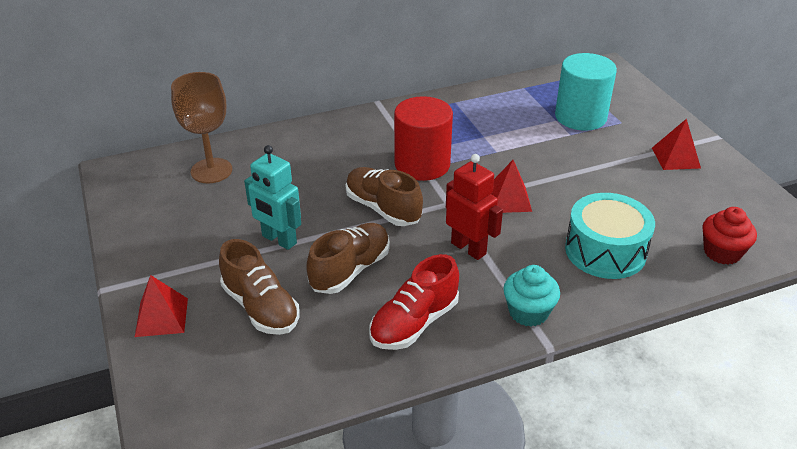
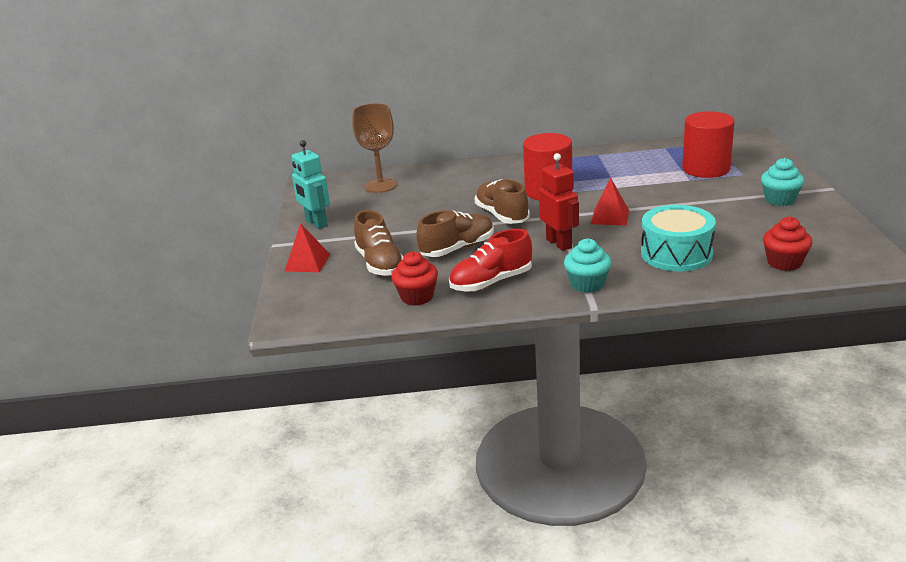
camera: 20 degrees right, 10 degrees down
turquoise robot [244,145,301,250] -> turquoise robot moved to [291,140,330,229]
turquoise cylinder [555,53,617,131] -> red cylinder [682,111,735,178]
red pyramid [652,119,701,170] -> turquoise cupcake [761,158,804,206]
none -> red cupcake [391,251,438,305]

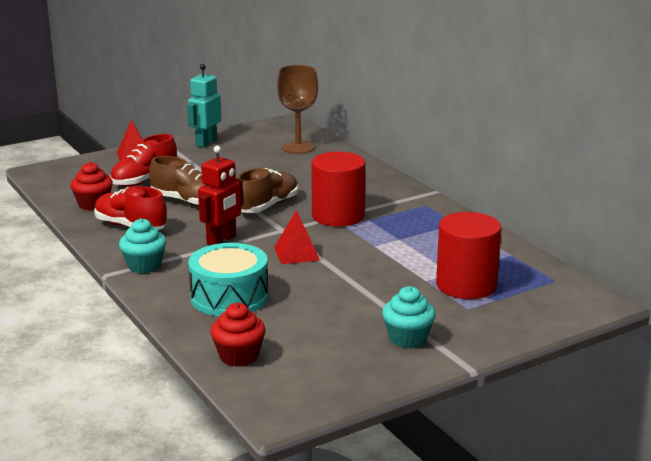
camera: 60 degrees right, 5 degrees down
brown shoe [354,210,403,276] -> red shoe [110,134,177,187]

